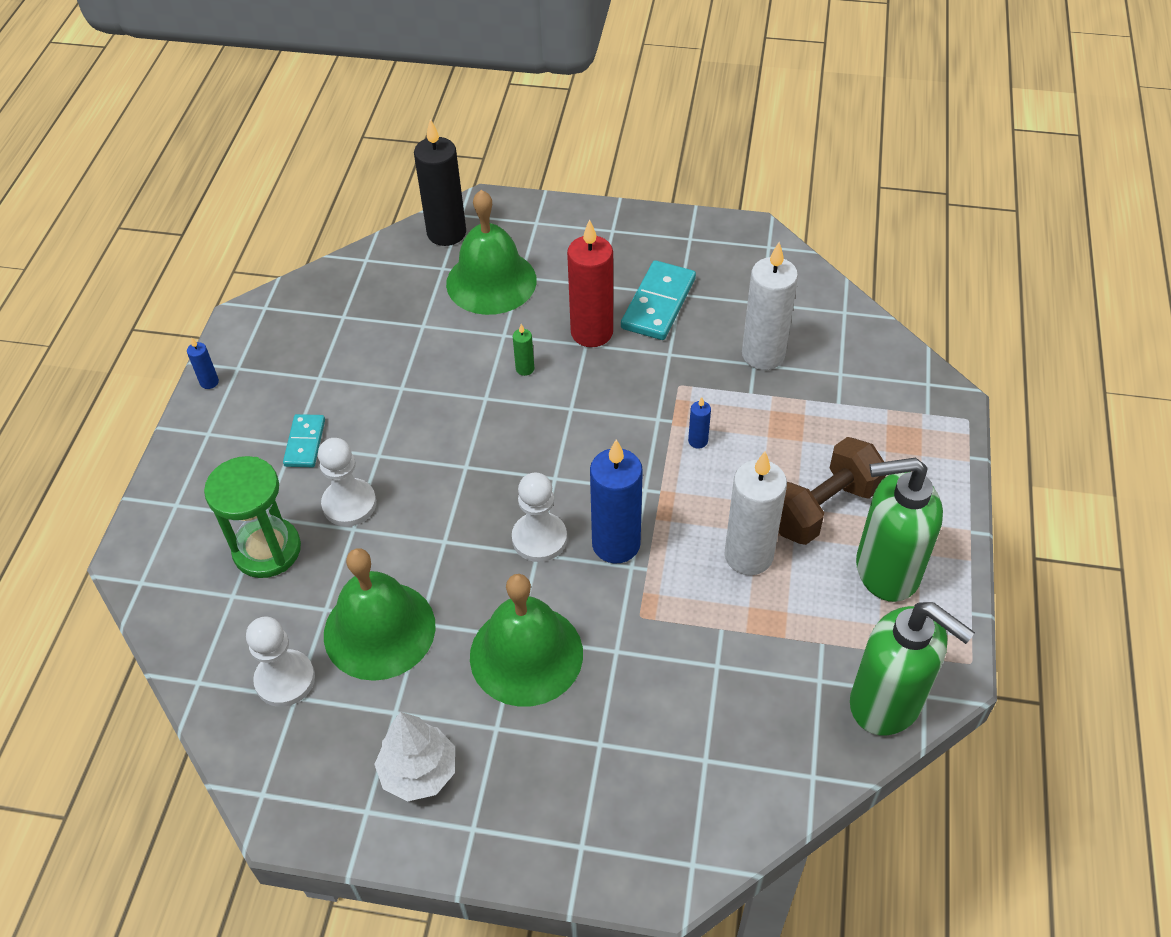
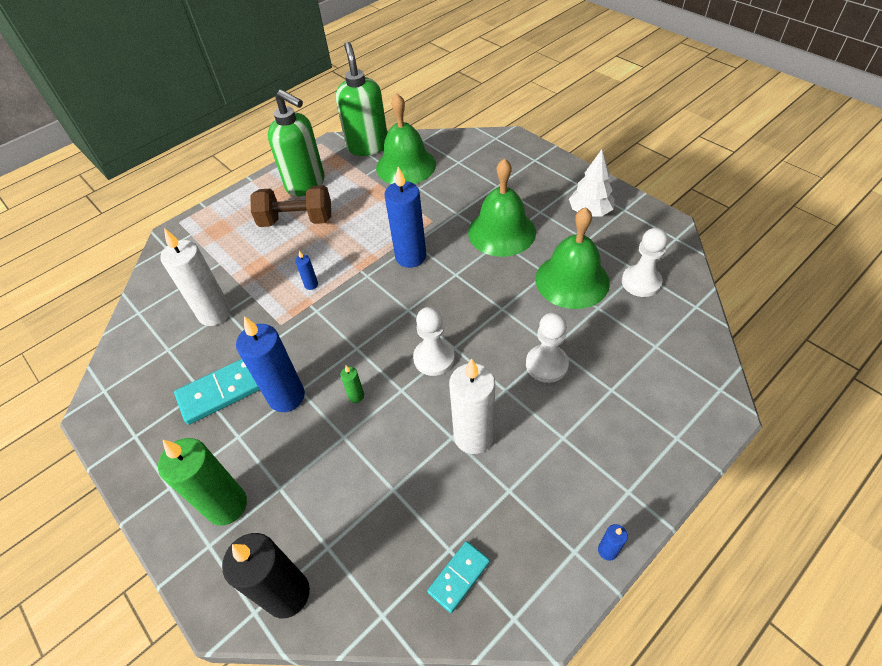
camera: 140 degrees left, 0 degrees up
green hourglass [204,456,301,578] -> none
turquoise domino [283,414,325,467] -> turquoise domino moved to [427,541,490,613]
green bell [446,190,537,315] -> green bell moved to [376,94,436,184]
white pawn [512,473,567,562] -> white pawn moved to [413,307,455,376]
red candle [567,219,613,347] -> blue candle [236,316,305,412]
white candle [724,452,787,575] -> white candle moved to [449,358,495,454]
none -> green candle [158,438,247,525]

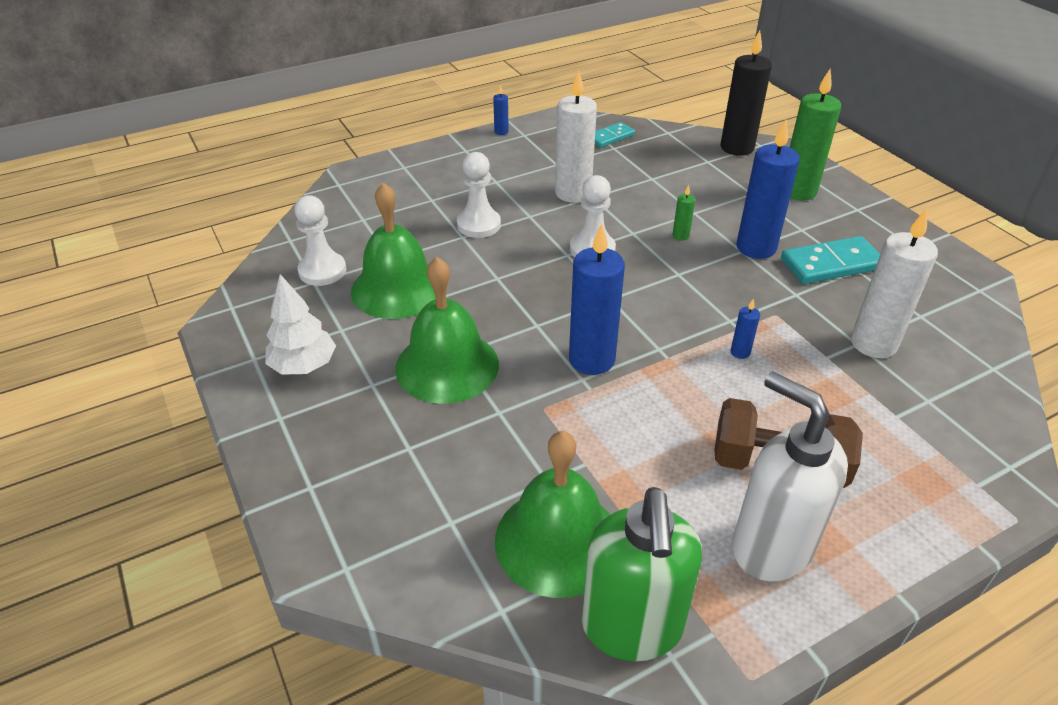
camera: 170 degrees left, 10 degrees down
green soap dispenser [268,89,325,196] -> white soap dispenser [732,372,848,582]

